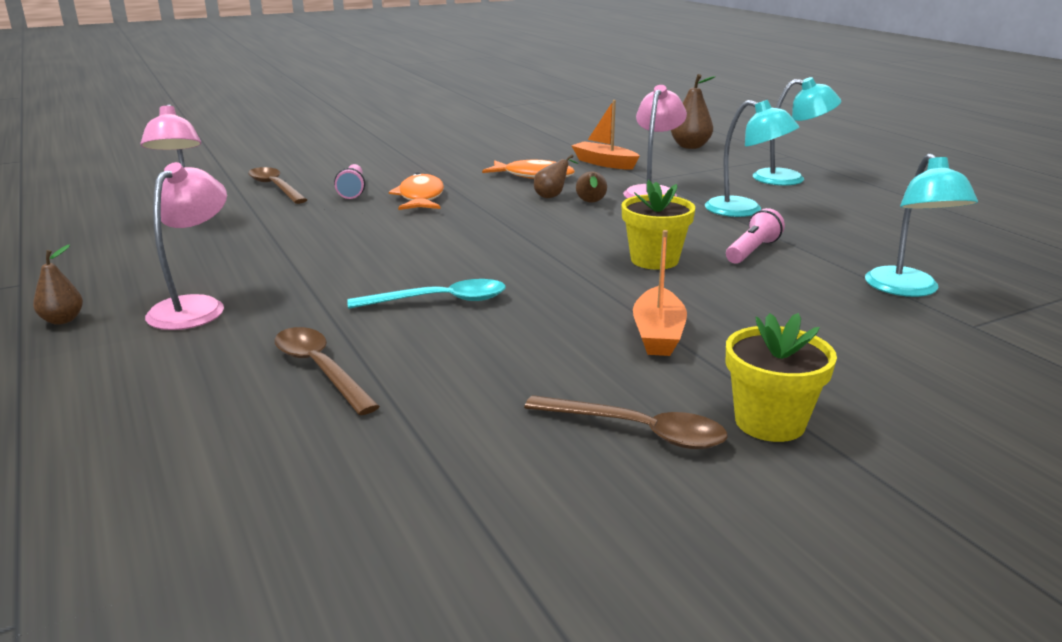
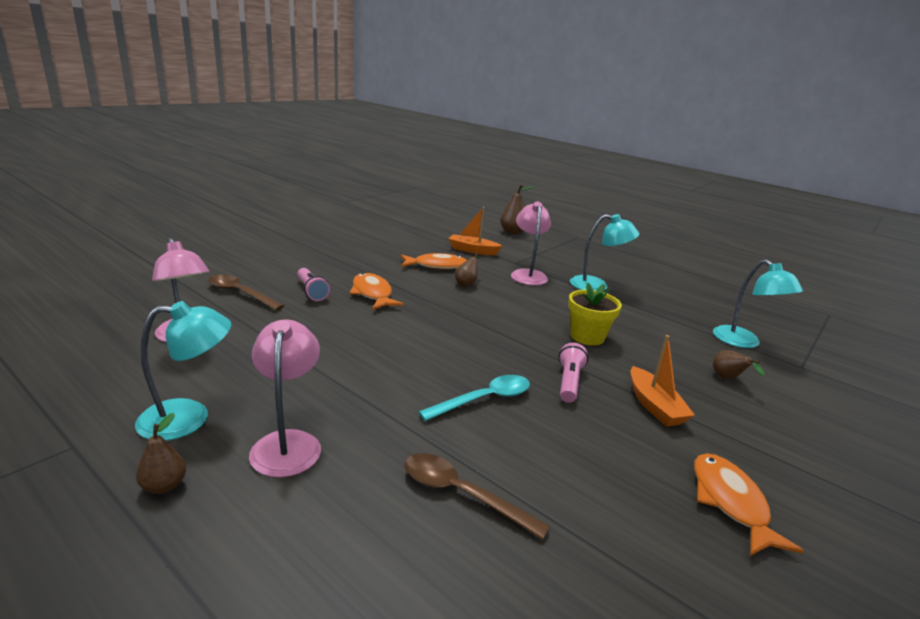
camera: 25 degrees left, 0 degrees up
brown spoon [524,395,728,449] -> orange fish [694,453,804,556]
brown pear [576,171,607,203] -> brown pear moved to [713,350,764,379]
pink flashlight [726,208,785,264] -> pink flashlight moved to [558,343,588,403]
yellow flower pot [726,313,837,442] -> none
turquoise lamp [753,77,841,186] -> turquoise lamp moved to [135,301,231,441]

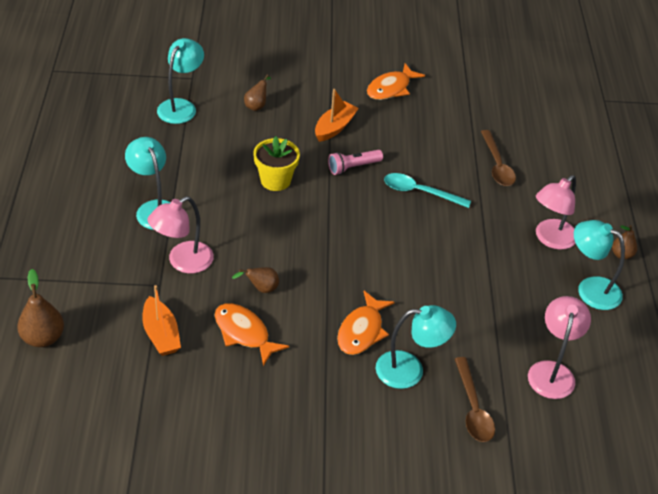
camera: 130 degrees left, 20 degrees up
pink flashlight [297,268,330,301] -> turquoise lamp [376,305,456,389]

